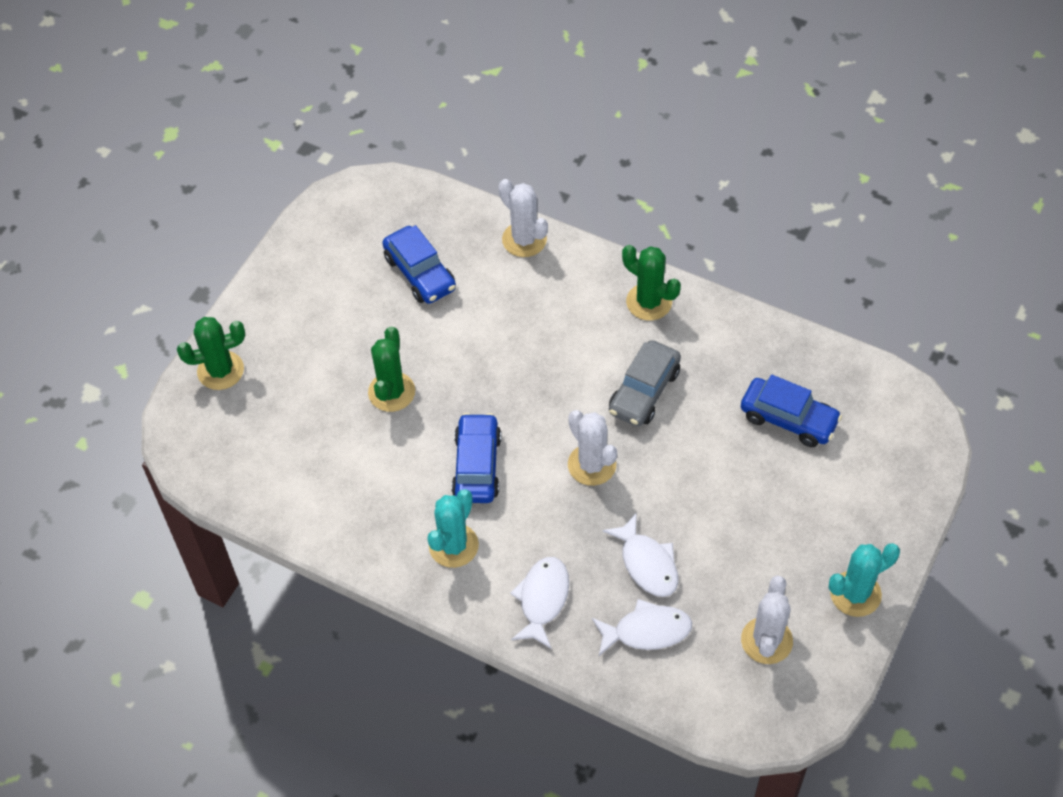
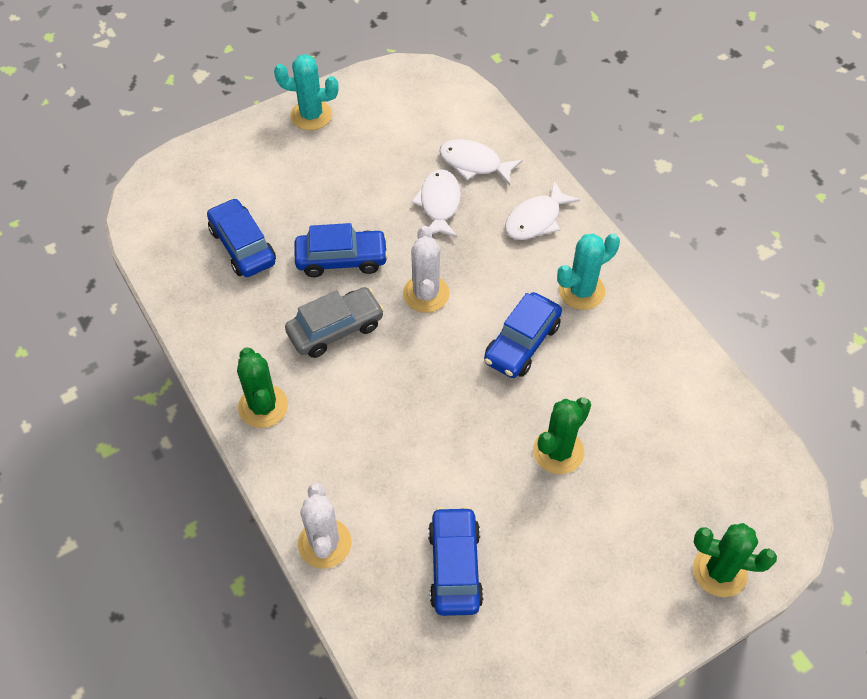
camera: 150 degrees left, 0 degrees up
white cactus [741,576,793,664] -> none
none -> blue car [294,223,389,277]

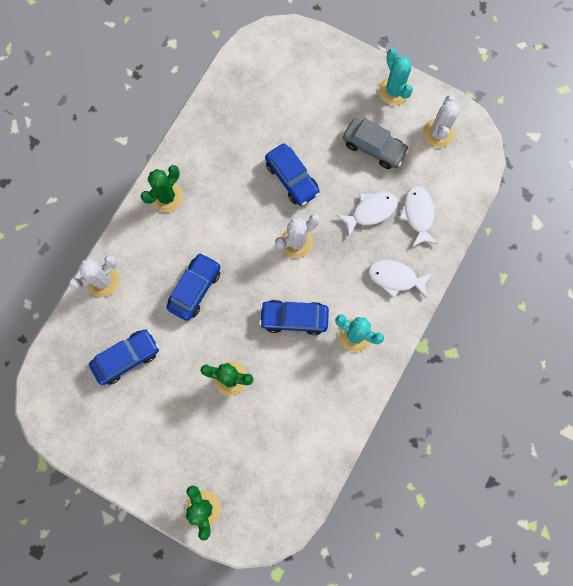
camera: 60 degrees right, 20 degrees up
blue car [207,198,276,277] -> blue car moved to [166,253,220,321]
grey car [285,287,384,358] -> grey car moved to [343,118,409,169]
none -> white cactus [423,95,460,148]

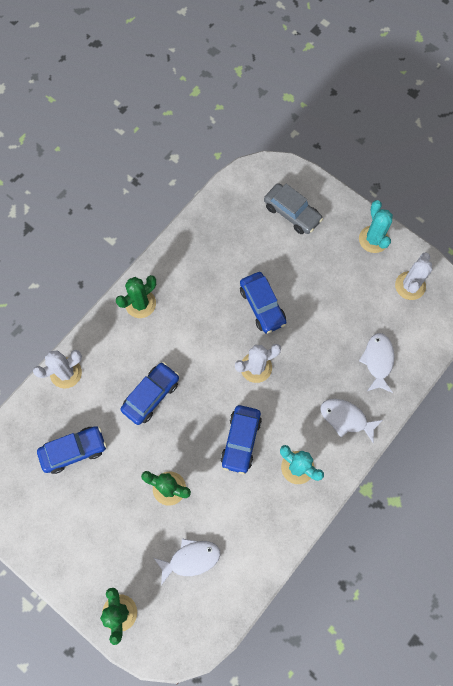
camera: 10 degrees right, 5 degrees down
blue car [259,300,329,335] -> blue car turned 90 degrees counterclockwise [221,405,262,474]
white fish [337,192,398,237] -> white fish moved to [154,538,220,585]
grey car [343,118,409,169] -> grey car moved to [264,183,323,234]

